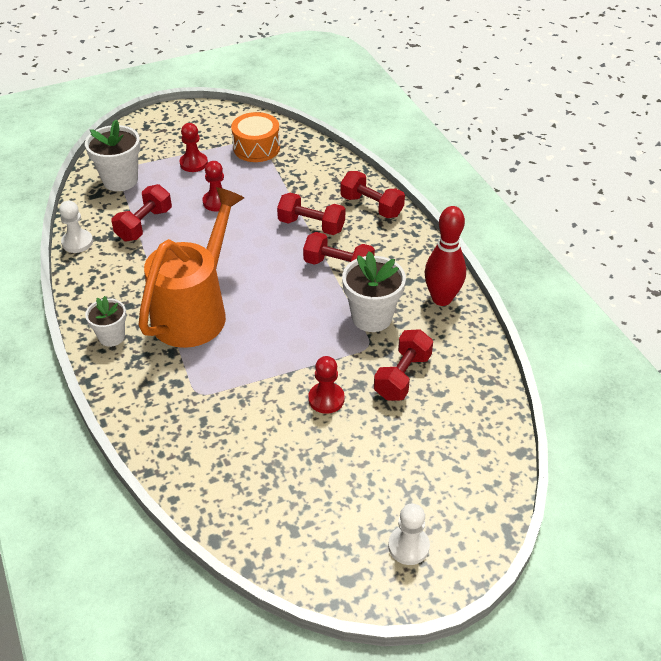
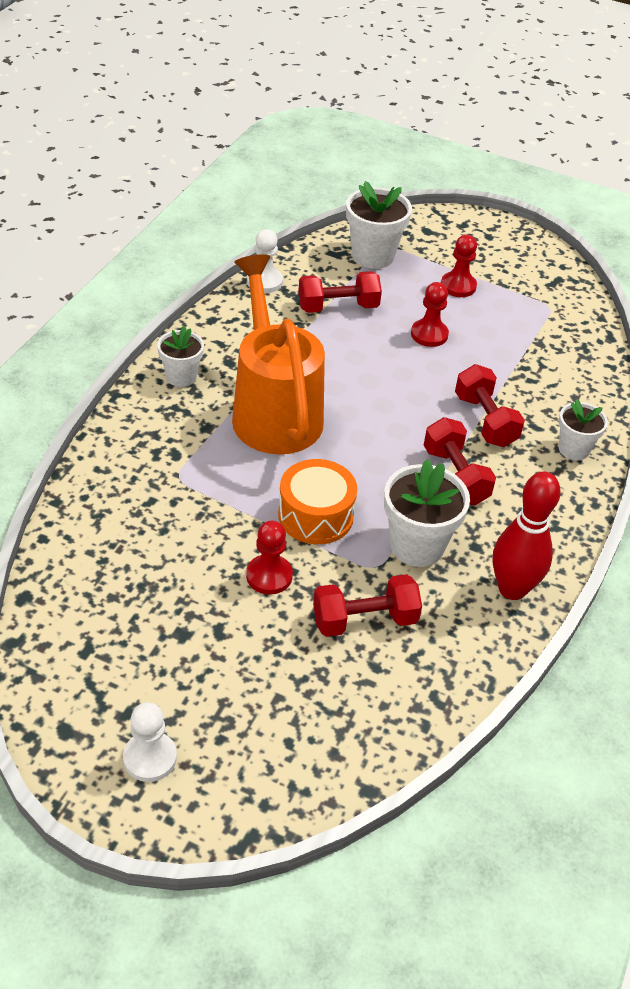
camera: 45 degrees right, 0 degrees up
orange watering can [138,187,244,348] -> orange watering can turned 90 degrees counterclockwise [232,254,325,454]
orange drum [231,112,280,162] -> orange drum moved to [278,459,357,544]
red dumbbell [340,171,405,218] -> white flower pot [559,399,608,460]

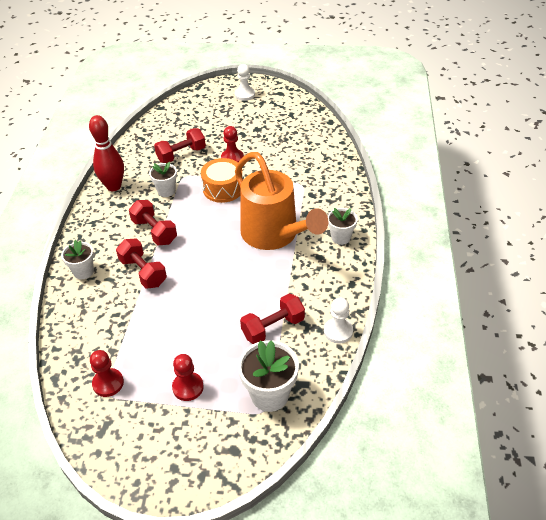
camera: 165 degrees right, 0 degrees up
white flower pot [384,459,470,567] -> white flower pot [149,162,177,197], size x0.62
red pawn [411,282,449,347] -> red pawn moved to [90,350,124,397]

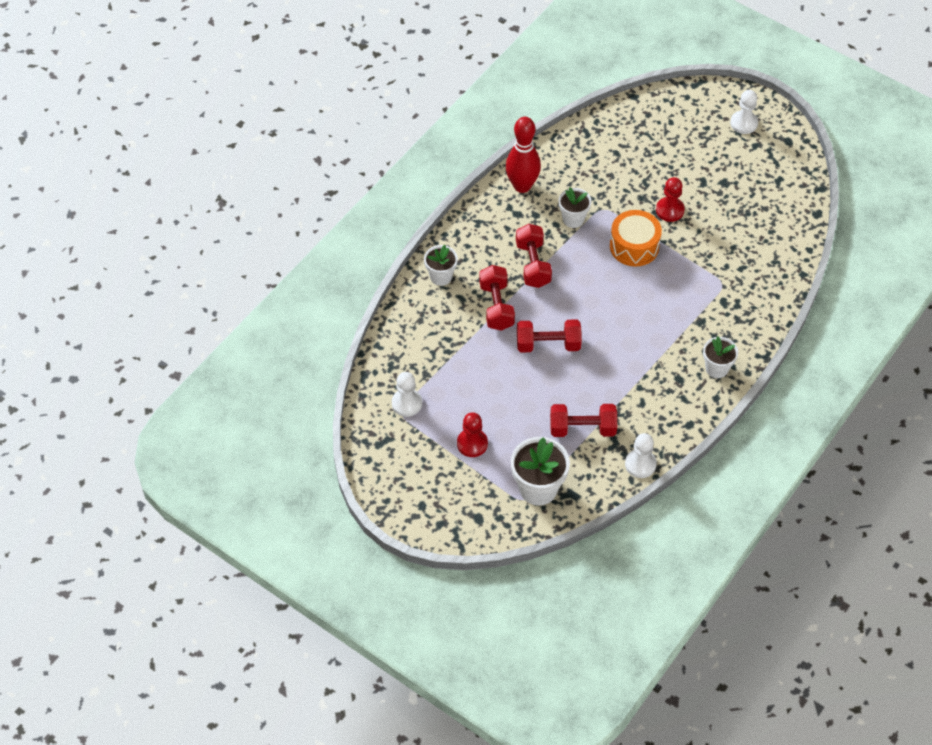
camera: 30 degrees right, 10 degrees up
red pawn [90,350,124,397] -> white pawn [392,372,422,417]
red dumbbell [154,128,206,163] -> red dumbbell moved to [517,319,582,352]
orange watering can [235,152,329,250] -> none

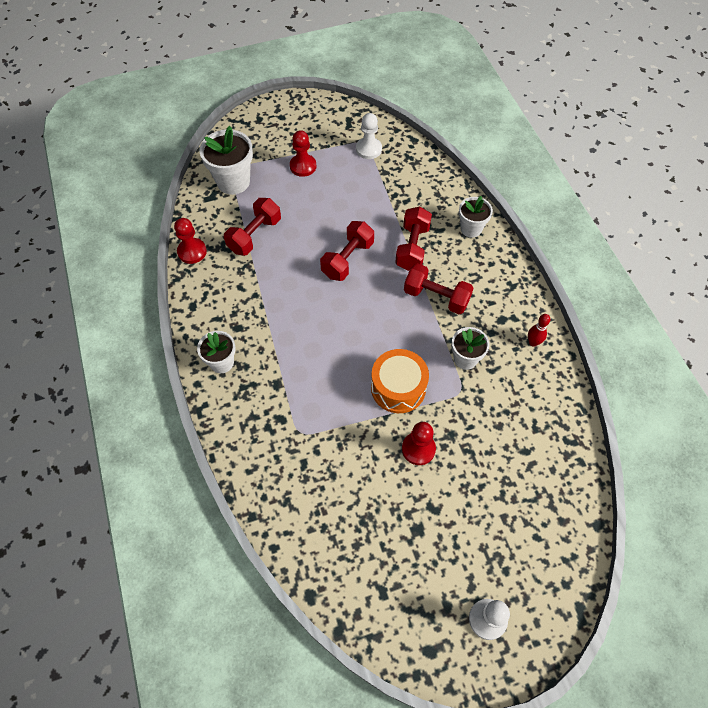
camera: 125 degrees right, 5 degrees up
red dumbbell [479,265,515,331] -> red dumbbell turned 75 degrees clockwise [395,207,432,271]
red bowling pin [505,117,541,193] -> red bowling pin [528,314,550,347], size x0.47
white pawn [625,433,657,478] -> red pawn [174,218,207,264]

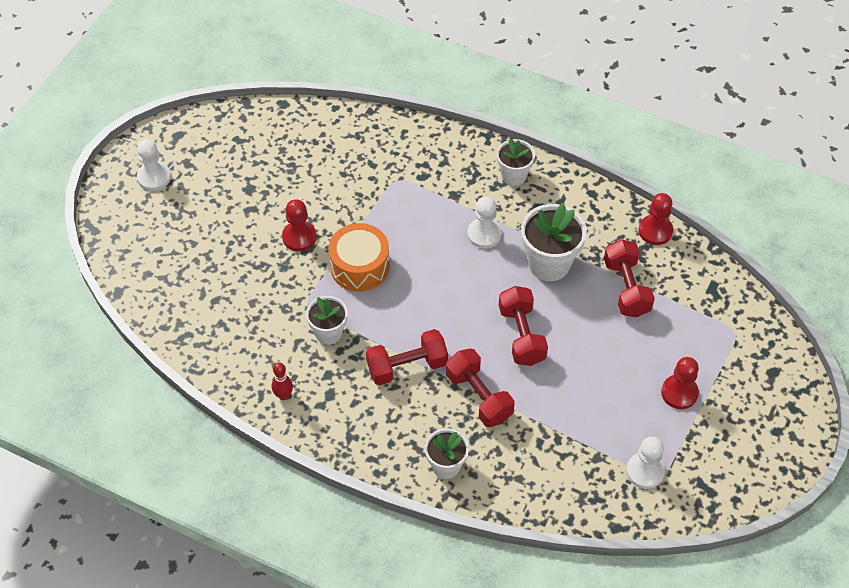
camera: 135 degrees right, 5 degrees down
white flower pot [200,126,253,195] -> white flower pot moved to [521,204,587,281]
none -> white pawn [467,196,502,248]

